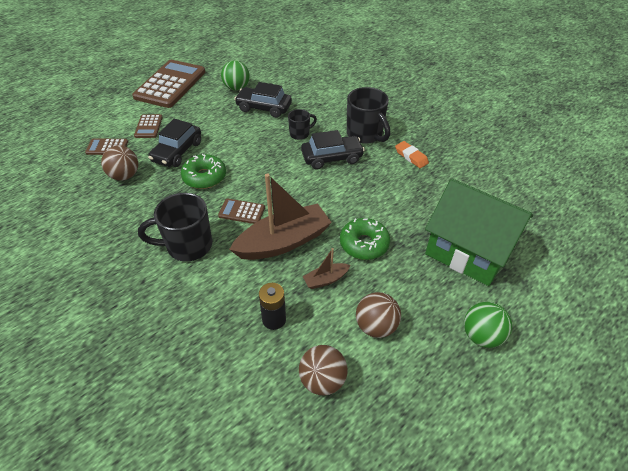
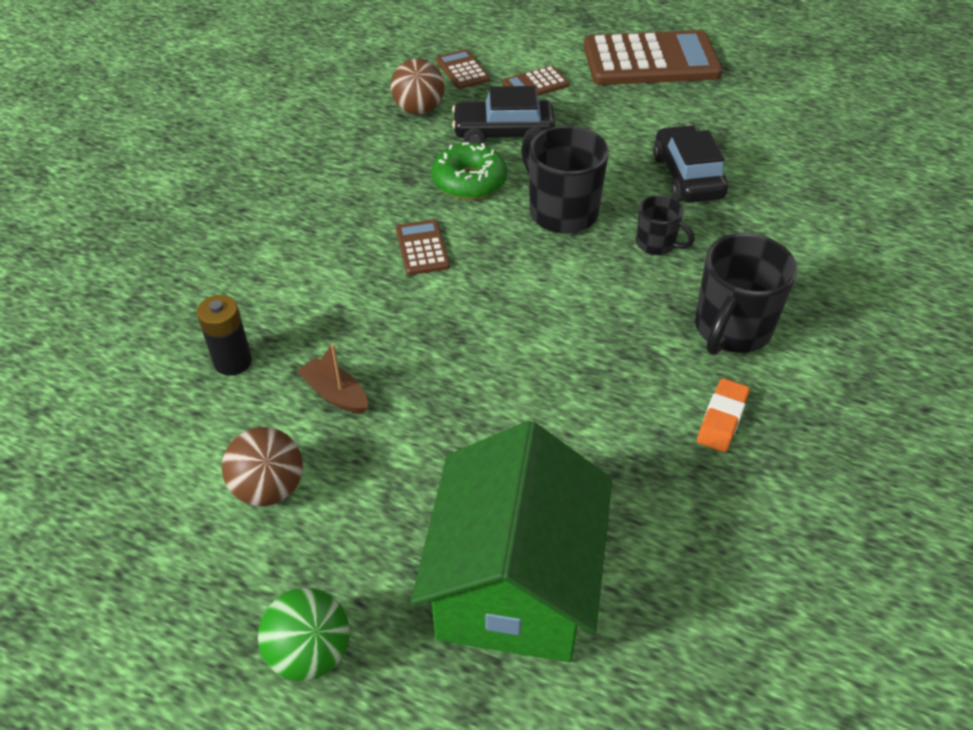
camera: 65 degrees right, 0 degrees up
black mug [138,193,212,262] -> black mug moved to [521,126,609,234]
green ball [221,61,250,90] -> none
brown boat [229,174,332,260] -> none
brown ball [299,345,348,396] -> none
black car [301,130,365,169] -> none
green donut [340,218,390,260] -> none

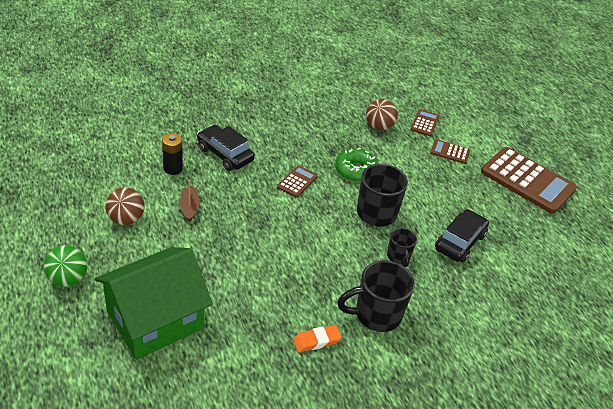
camera: 40 degrees right, 5 degrees down
black car [452,86,555,144] -> black car moved to [197,125,255,171]

